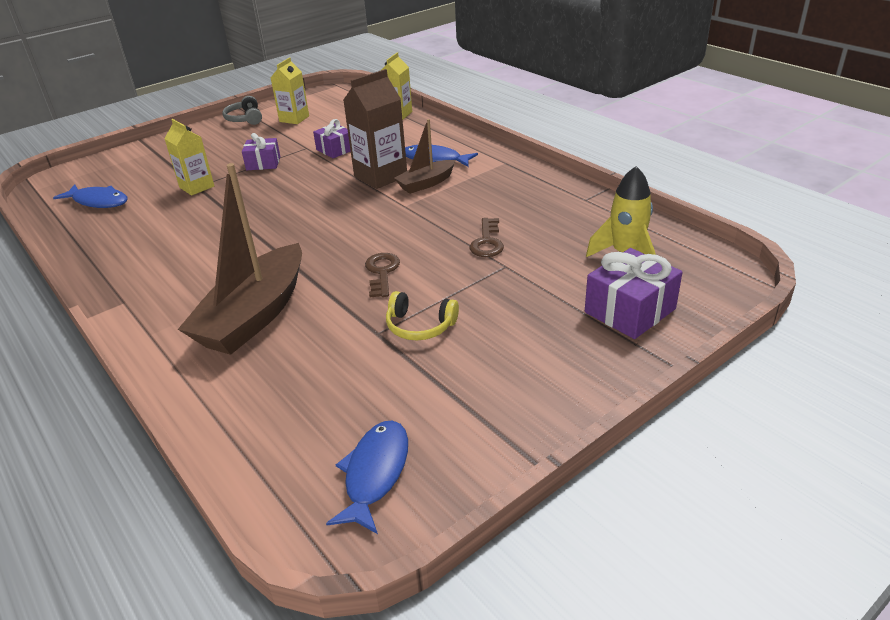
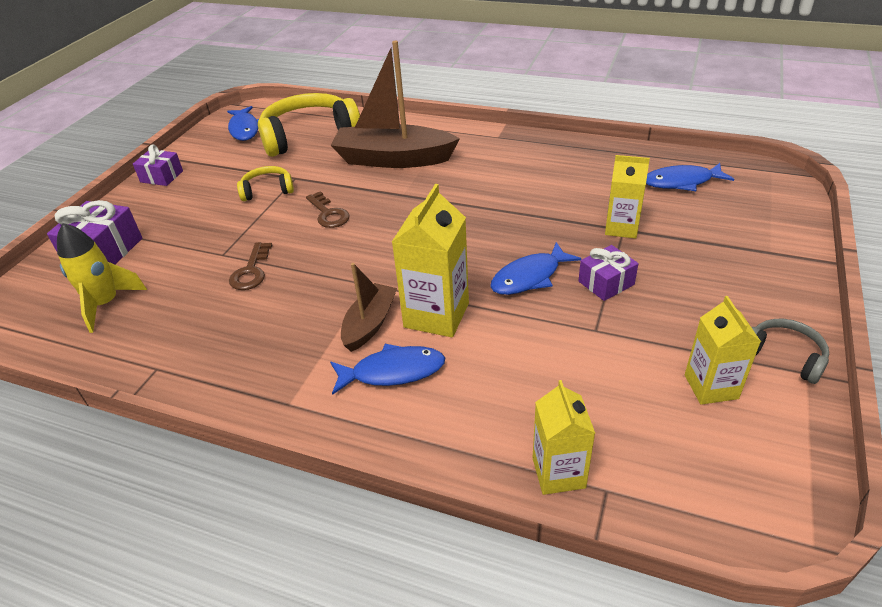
camera: 150 degrees right, 5 degrees up
brown boat [178,163,302,355] -> brown boat turned 75 degrees counterclockwise [331,40,460,168]
purple gift [313,119,351,158] -> purple gift moved to [133,144,183,186]
brown carton [343,69,407,189] -> yellow carton [392,184,469,337]
brown key [470,218,504,257] -> brown key turned 150 degrees counterclockwise [229,242,272,290]
none -> yellow headphones [258,93,360,157]
none -> blue fish [490,242,581,295]

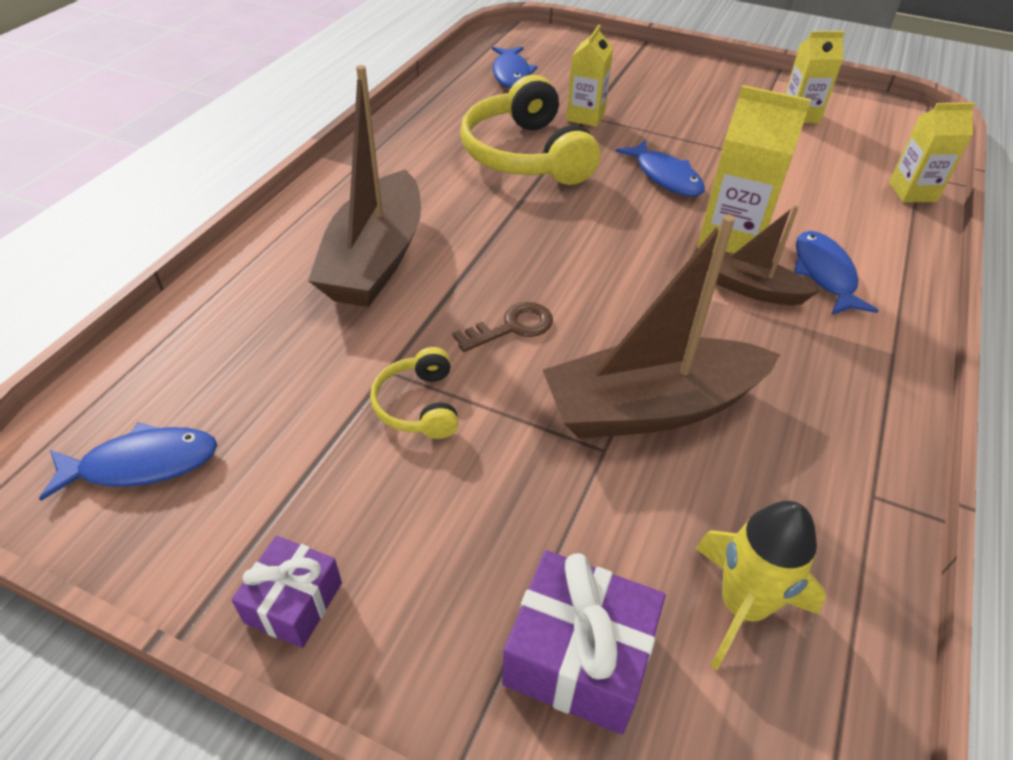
camera: 90 degrees left, 5 degrees up
brown key [229,242,272,290] -> brown boat [543,214,780,439]
yellow headphones [258,93,360,157] -> yellow headphones moved to [460,75,600,185]
purple gift [578,245,638,301] -> none
grey headphones [751,319,829,384] -> none

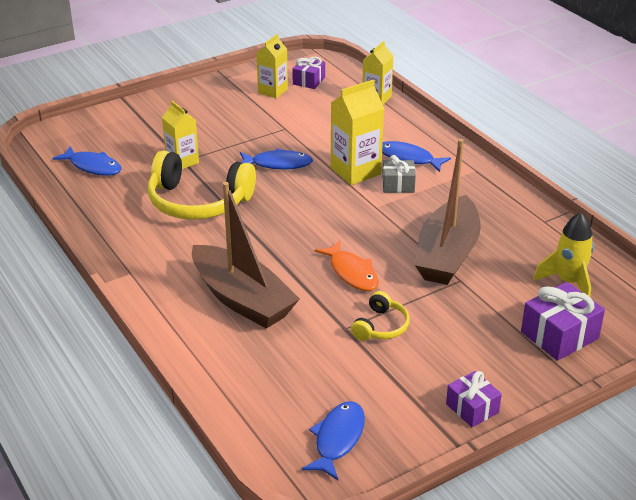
camera: 55 degrees left, 10 degrees down
yellow headphones [370,347,459,439] -> yellow headphones turned 90 degrees counterclockwise [351,291,410,341]
brown key [452,302,553,352] -> orange fish [315,241,379,291]
brown boat [708,205,820,305] -> grey gift [382,155,416,193]
none -> purple gift [292,57,325,89]

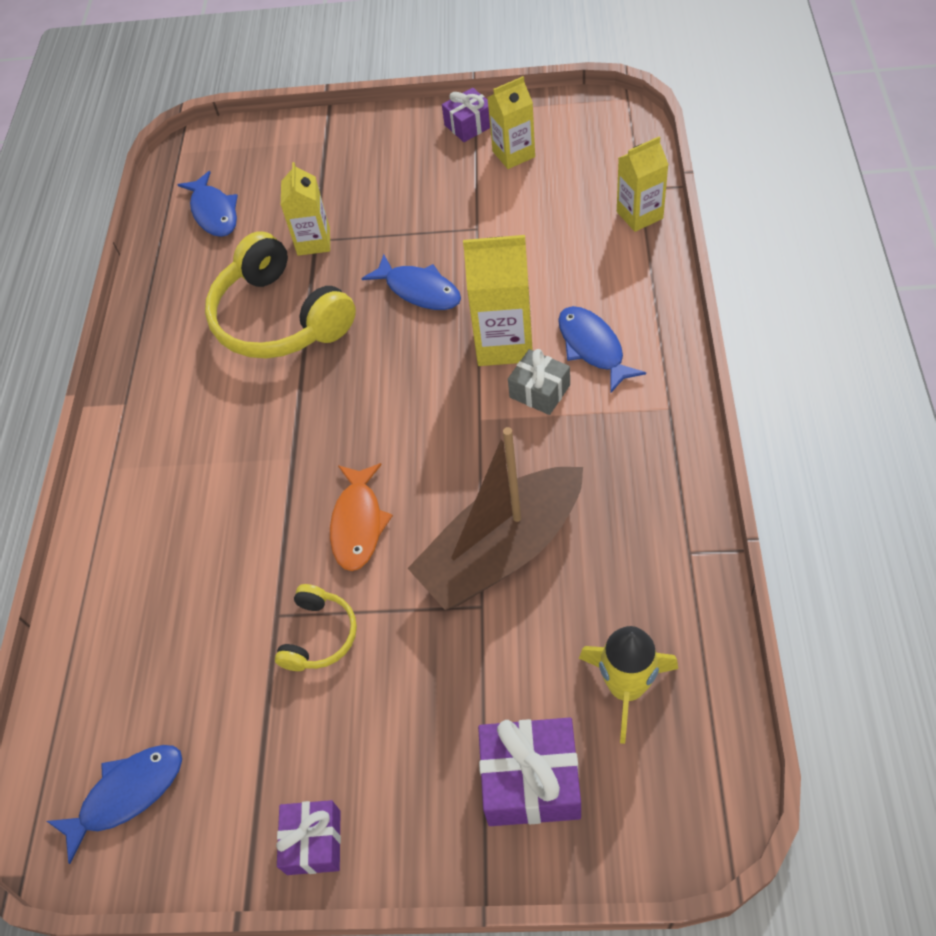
camera: 40 degrees right, 20 degrees up
brown boat [192,182,300,329] -> none
purple gift [292,57,325,89] -> purple gift moved to [442,88,490,142]
yellow headphones [351,291,410,341] -> yellow headphones turned 45 degrees counterclockwise [275,584,357,671]

